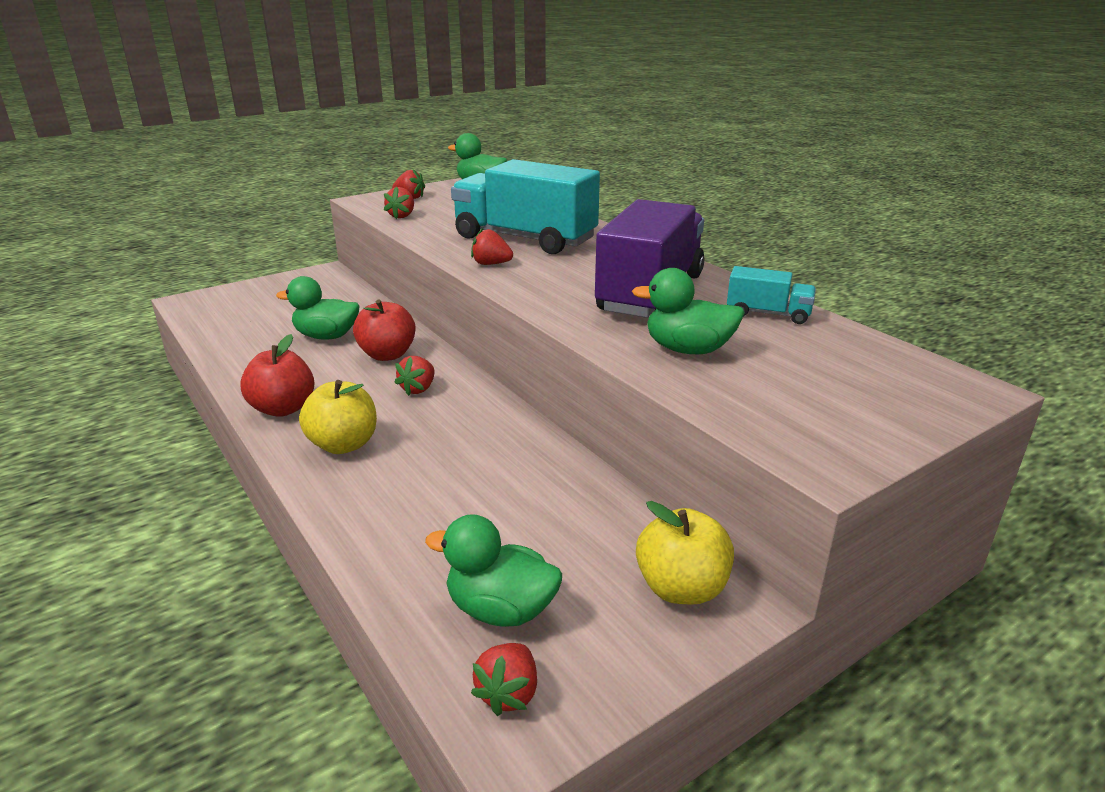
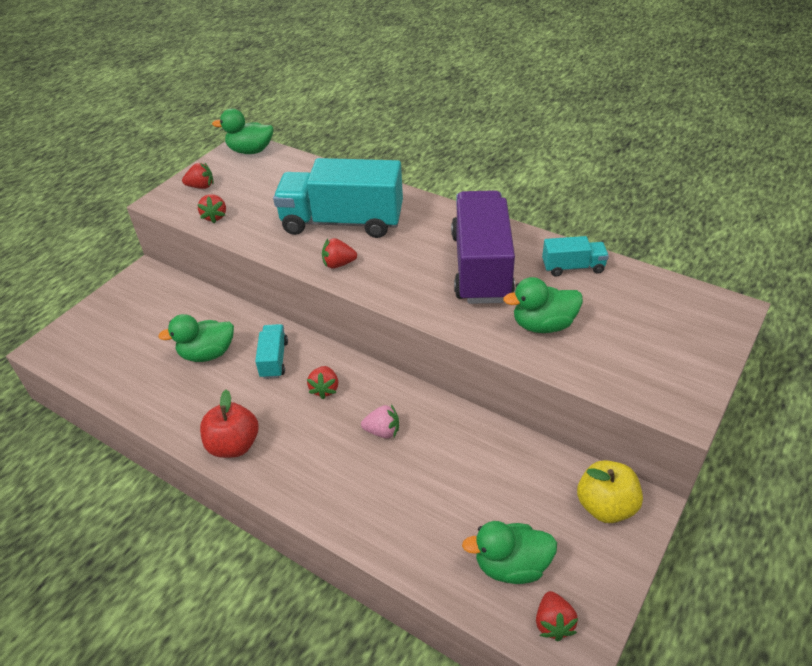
camera: 20 degrees left, 15 degrees up
yellow apple [299,380,377,454] -> none
red apple [353,299,416,361] -> turquoise truck [255,324,288,379]
none -> pink strawberry [361,404,399,438]

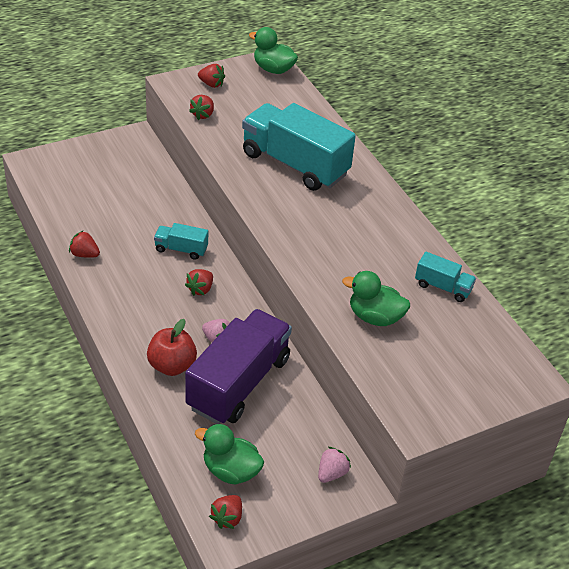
camera: 25 degrees right, 0 degrees up
green duck [158,314,234,362] -> none
red apple [200,390,259,458] -> red apple moved to [147,319,197,376]
turquoise truck [255,324,288,379] -> turquoise truck turned 105 degrees counterclockwise [154,223,208,260]
red strawberry [322,238,357,268] -> red strawberry moved to [69,230,100,258]
purple truck [451,190,515,304] -> purple truck moved to [185,309,292,424]
yellow apple [577,460,643,523] -> pink strawberry [318,447,351,483]

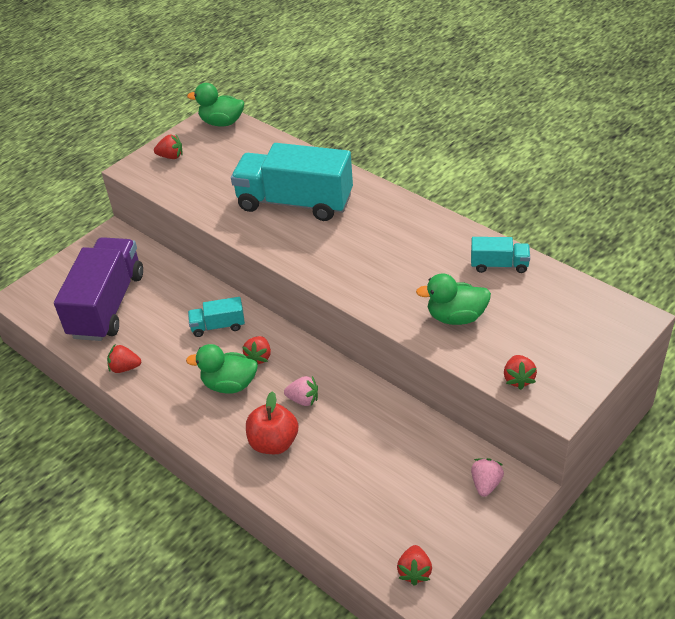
camera: 15 degrees left, 0 degrees up
purple truck [185,309,292,424] -> purple truck moved to [54,237,143,341]
red strawberry [189,95,214,120] -> red strawberry moved to [504,355,537,390]
green duck [195,424,264,485] -> green duck moved to [186,344,258,394]

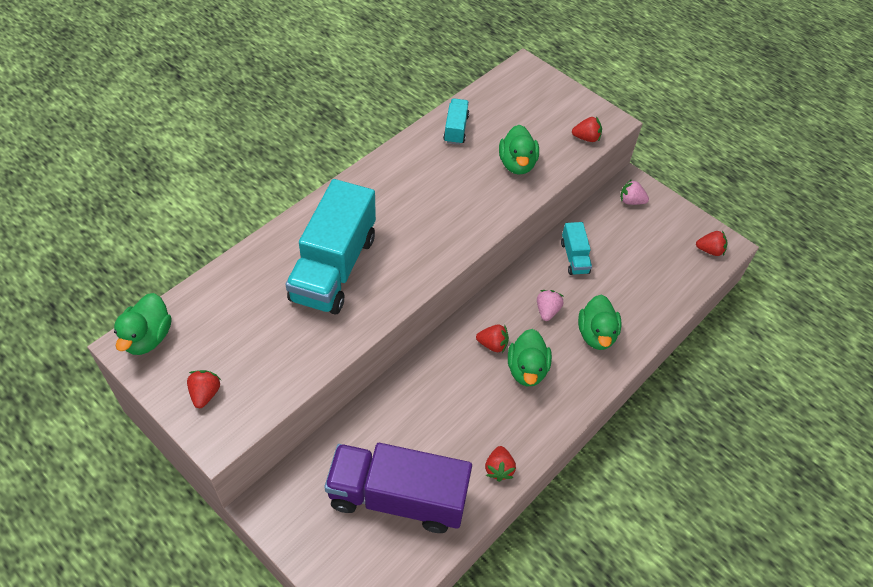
camera: 95 degrees left, 10 degrees up
turquoise truck [188,297,245,337] -> turquoise truck moved to [561,222,592,275]
red apple [246,391,298,454] -> green duck [578,295,621,350]

